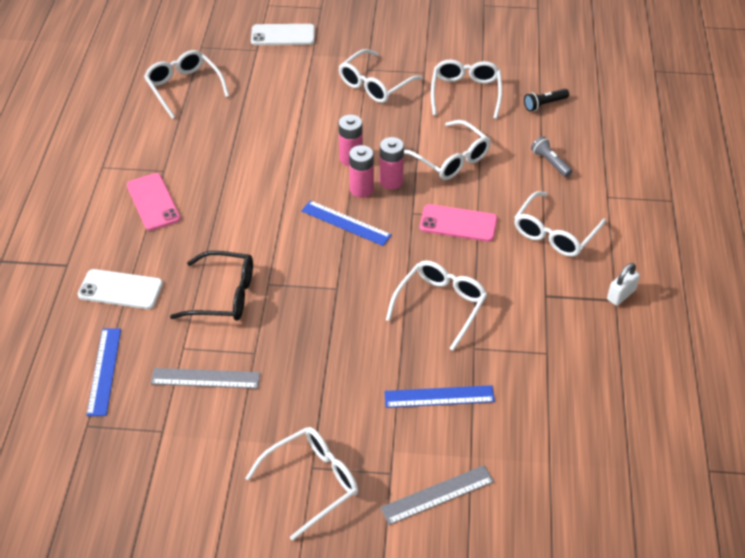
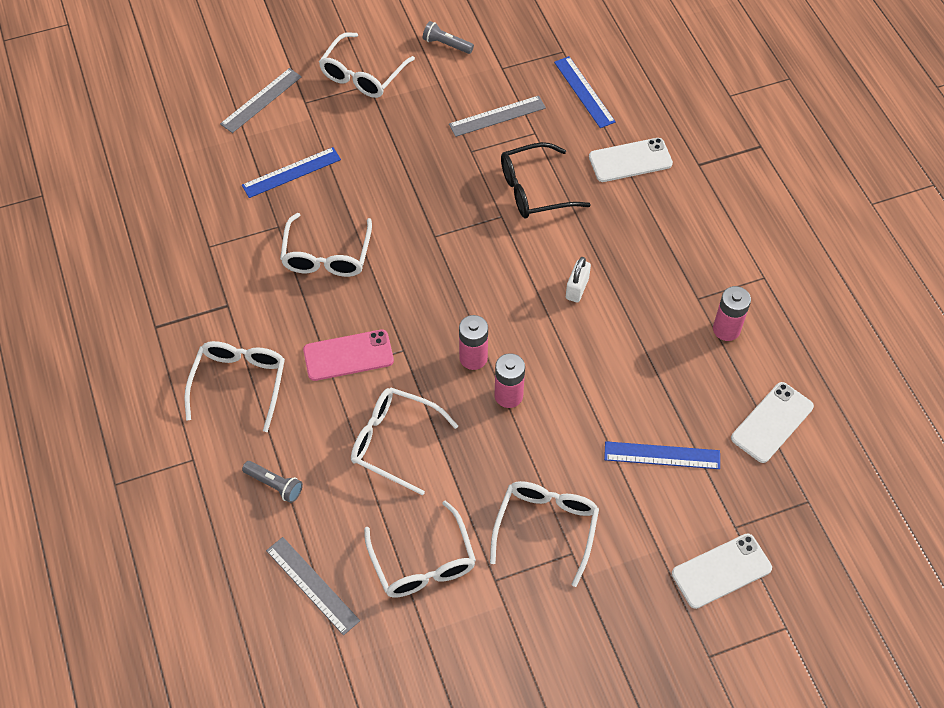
camera: 155 degrees right, 10 degrees up
pink phone [127,173,181,231] -> none
white glasses [144,50,229,119] -> white phone [731,382,814,463]
blue ruler [301,200,392,246] -> blue ruler moved to [604,441,720,469]
pink battery [380,137,404,190] -> pink battery moved to [713,286,751,341]
black flashlight [524,89,569,111] -> grey ruler [266,537,360,635]
white padlock [607,263,640,306] -> white padlock moved to [566,257,591,302]
none -> grey flashlight [423,21,474,54]

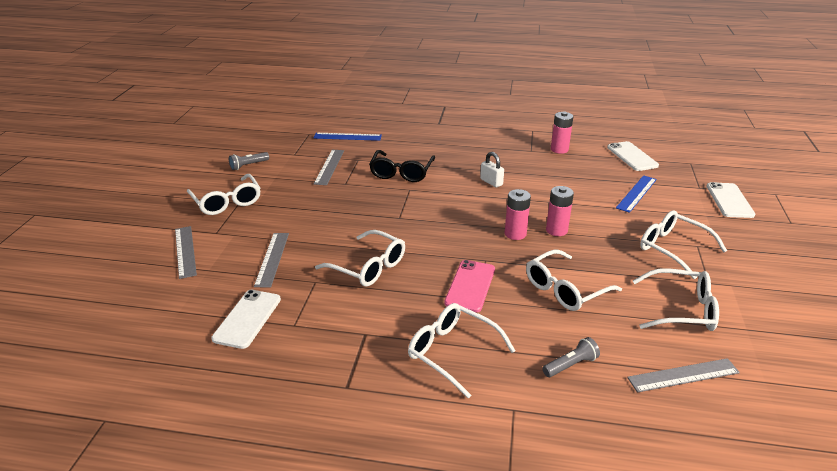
camera: 60 degrees left, 25 degrees down
blue ruler [242,147,341,198] -> grey ruler [254,233,289,288]
white phone [589,138,673,182] -> white phone moved to [211,290,281,349]

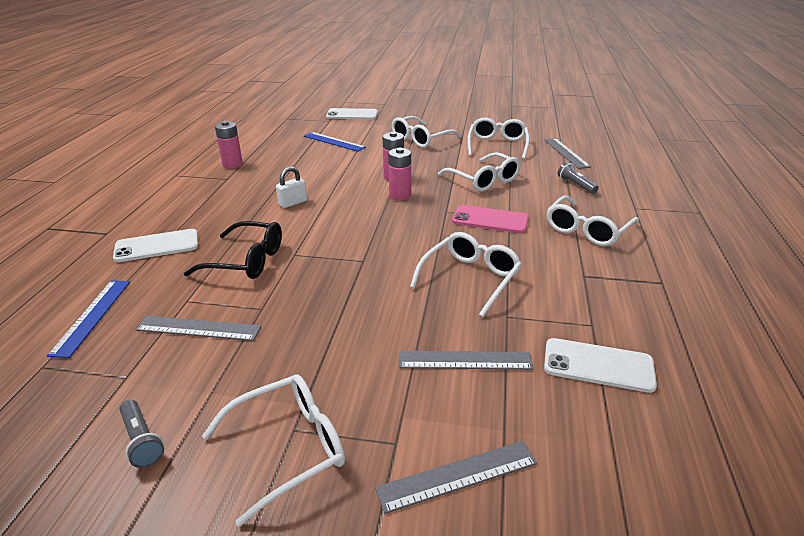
camera: 90 degrees left, 0 degrees up
white phone [607,141,659,171] -> white phone moved to [113,229,198,262]

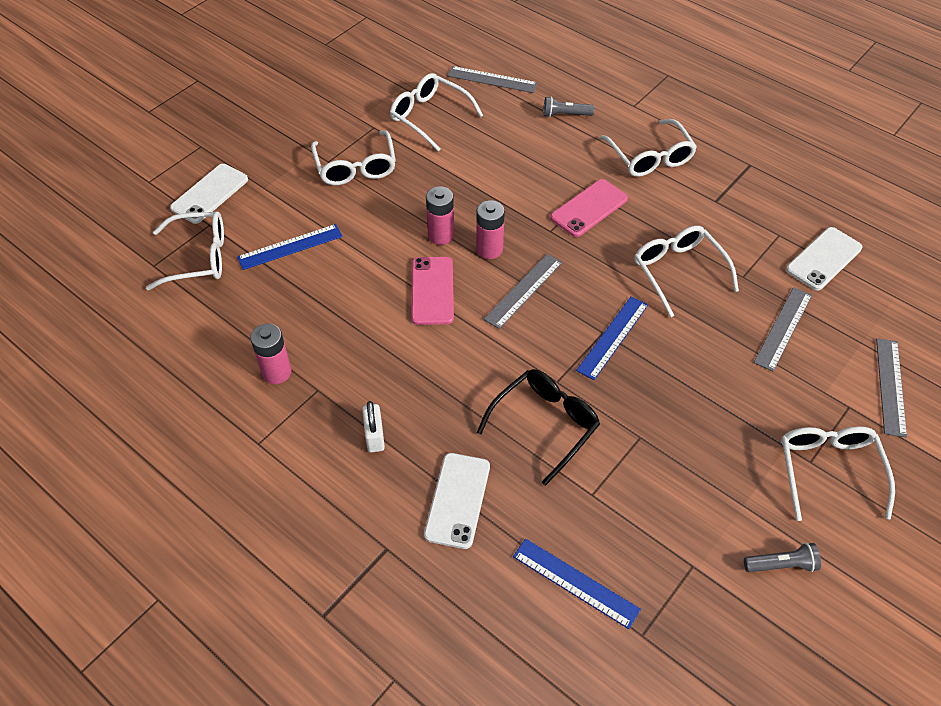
camera: 60 degrees left, 20 degrees up
grey ruler [135,316,261,341] -> grey ruler moved to [484,254,563,329]
white padlock [276,166,307,208] -> white padlock moved to [362,401,385,453]
white glasses [438,152,521,192] -> white glasses moved to [146,211,224,290]
none -> pink phone [411,257,454,325]
none -> blue ruler [576,296,648,380]

